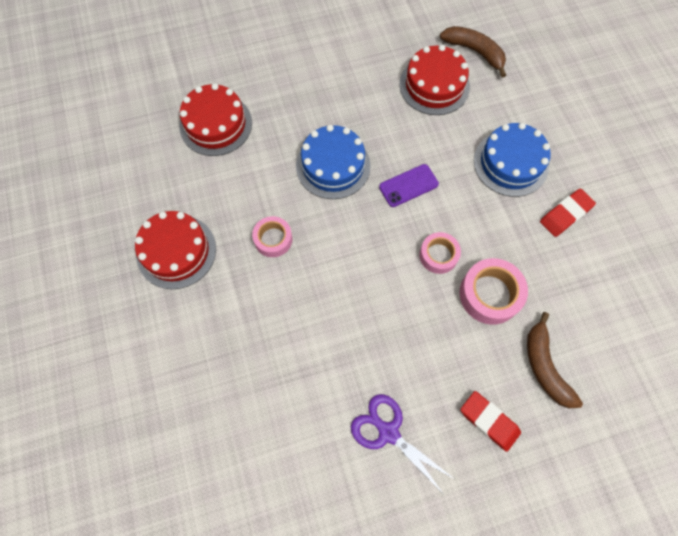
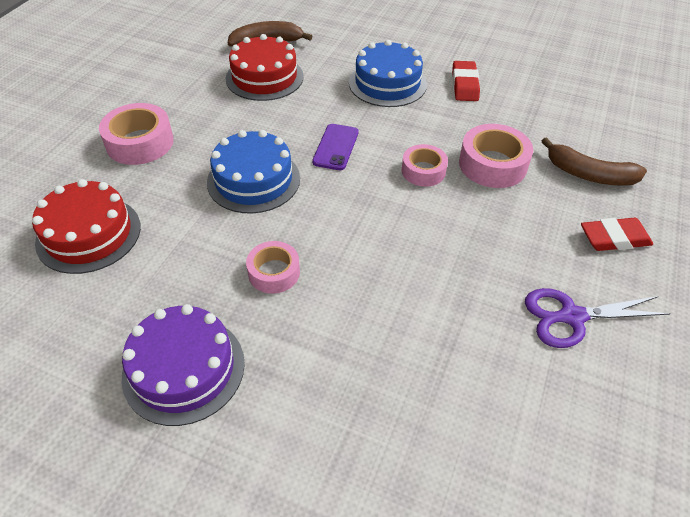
camera: 50 degrees left, 20 degrees down
red cake [135,211,216,289] -> purple cake [122,304,245,426]
none -> pink tape [99,103,174,165]

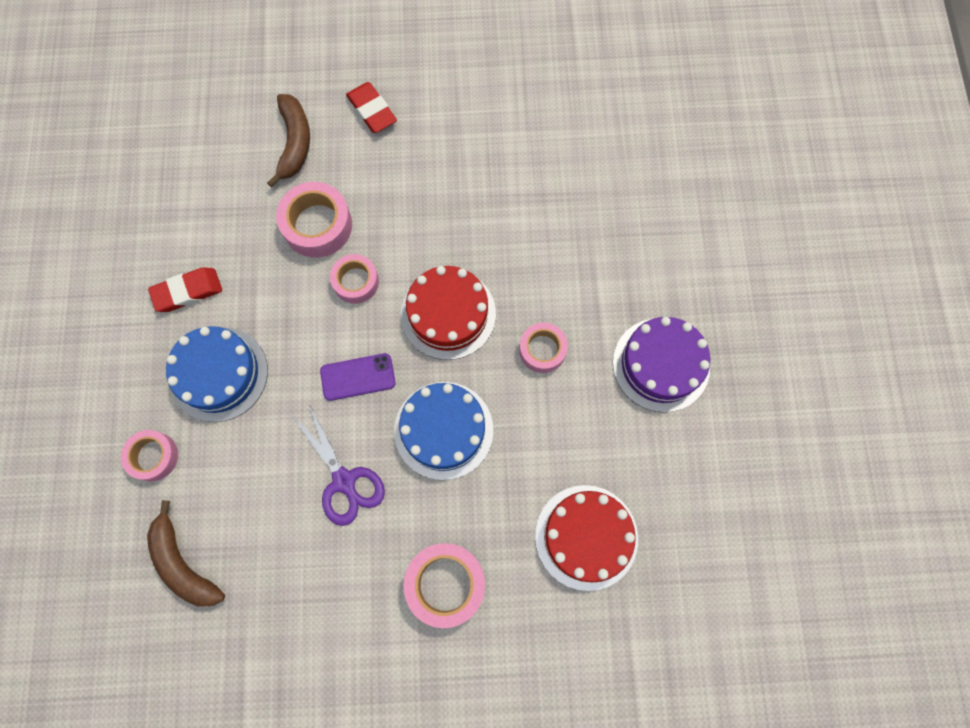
camera: 115 degrees left, 25 degrees up
red cake [226,34,304,101] -> red cake moved to [401,266,496,360]
purple scissors [525,288,671,348] -> purple scissors moved to [293,404,385,526]
none -> pink tape [121,430,178,481]

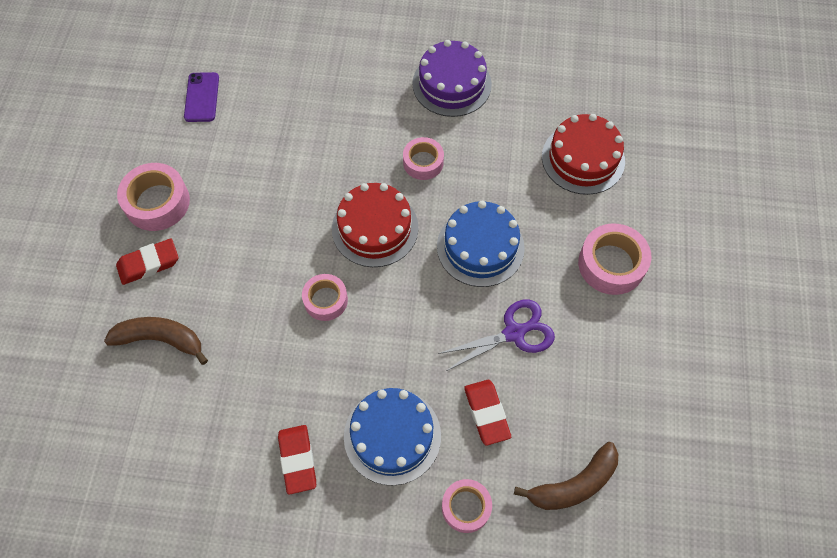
camera: 80 degrees left, 10 degrees down
pink tape [276,182,352,258] -> pink tape moved to [117,163,190,231]
purple phone [320,353,396,401] -> purple phone moved to [184,72,219,122]
none -> red eraser [464,380,511,446]

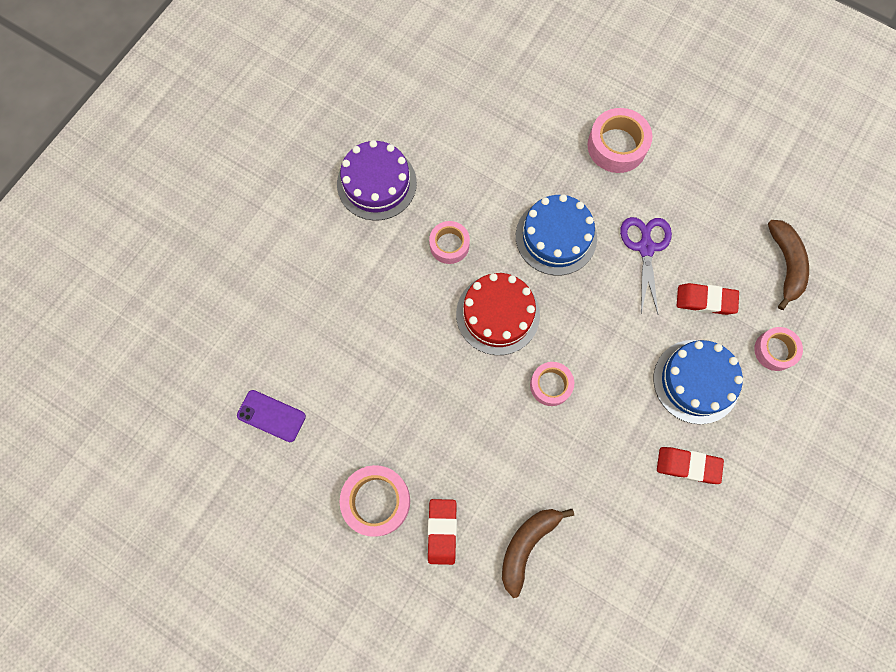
camera: 65 degrees left, 10 degrees up
red cake [542,114,625,195] -> none

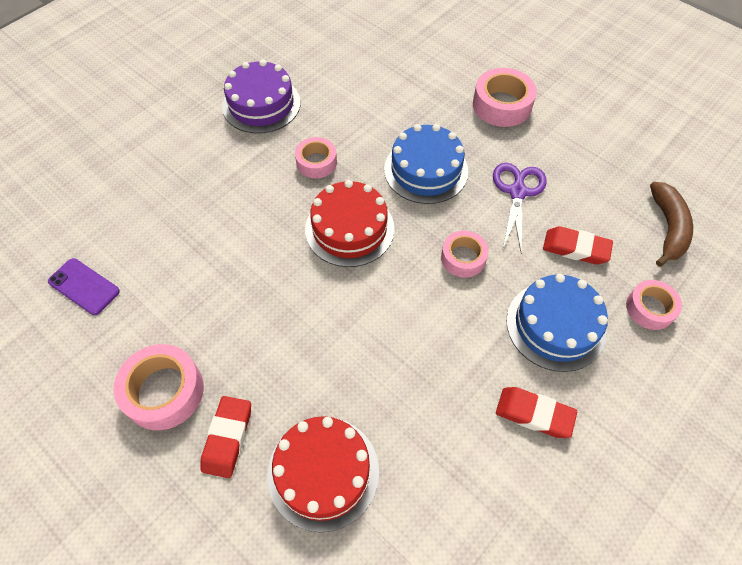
camera: 10 degrees right, 15 degrees down
brown banana [502,509,574,598] -> red cake [267,416,379,532]
pink tape [530,362,574,406] -> pink tape moved to [441,231,489,278]

